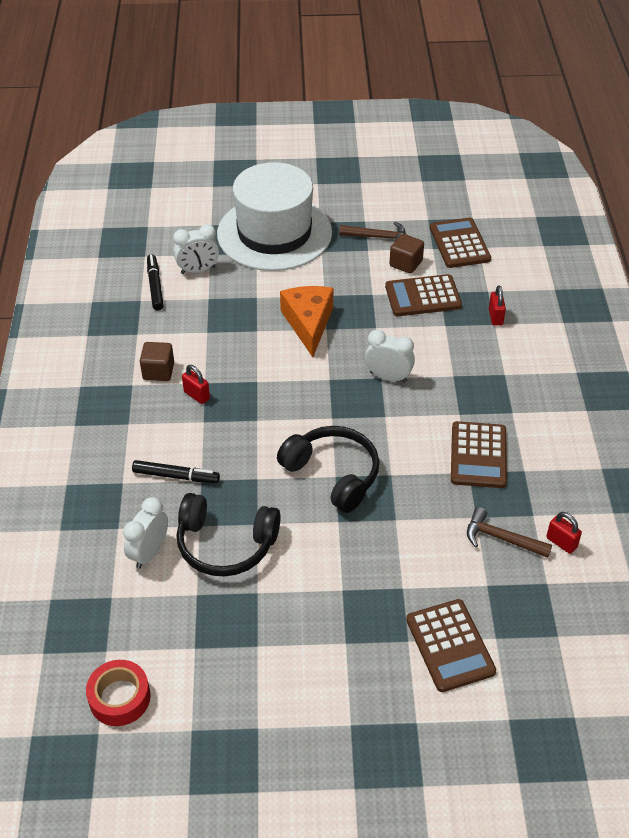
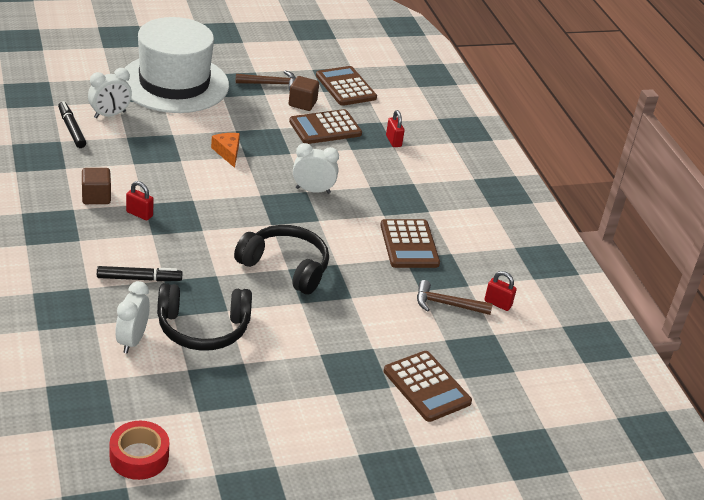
camera: 20 degrees left, 10 degrees down
orange cheese [280,286,333,357] -> orange cheese [211,133,240,168], size x0.58

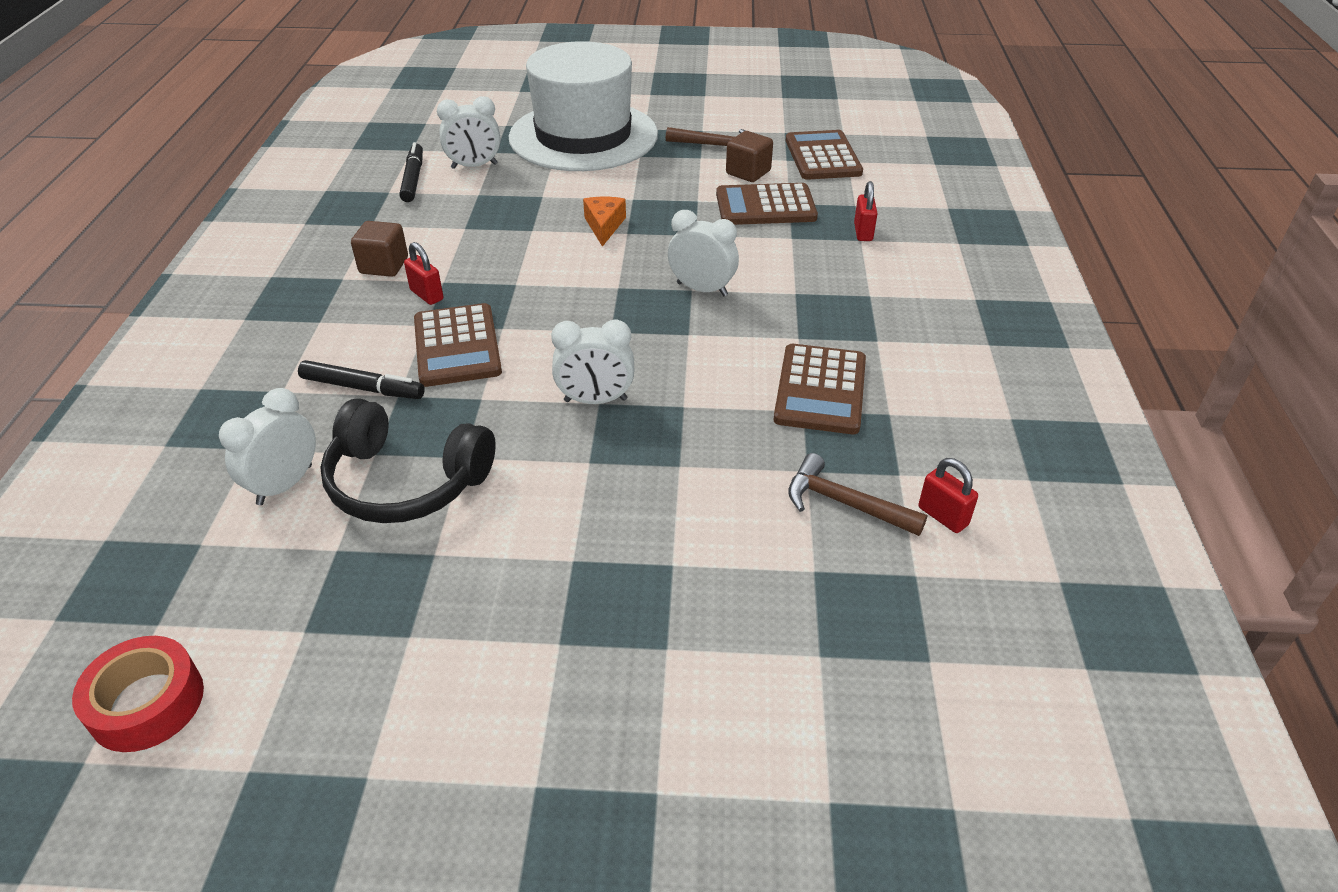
camera: 25 degrees right, 5 degrees up
black headphones [234,225,329,295] -> white clock [551,320,634,404]
brown calculator [384,351,472,422] -> brown calculator moved to [414,303,502,387]

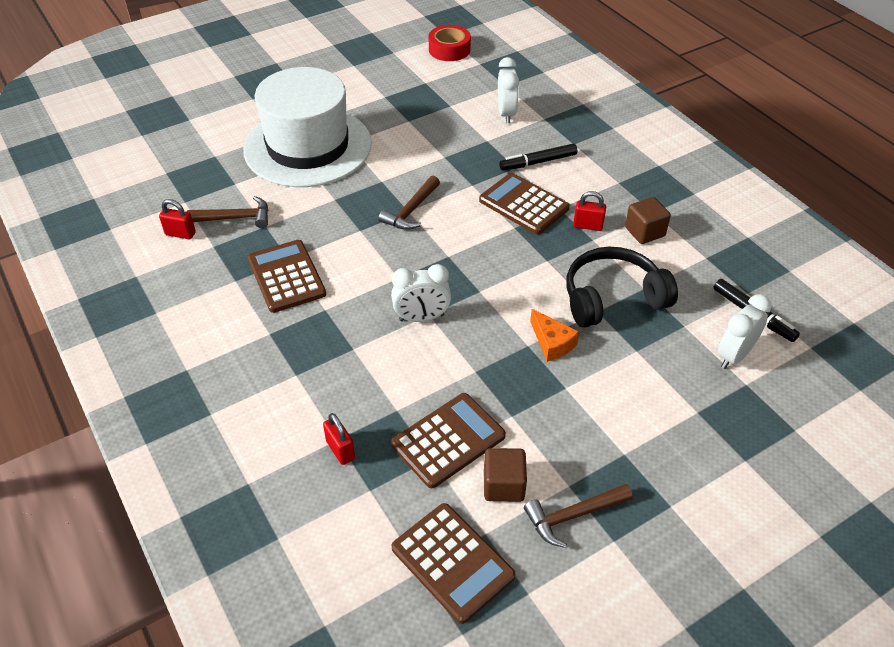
camera: 145 degrees right, 5 degrees up
black headphones [320,398,496,523] -> black headphones moved to [566,247,678,328]
white hat [509,41,658,171] -> white hat moved to [243,67,372,187]
white clock [551,320,634,404] -> brown hammer [378,176,440,230]

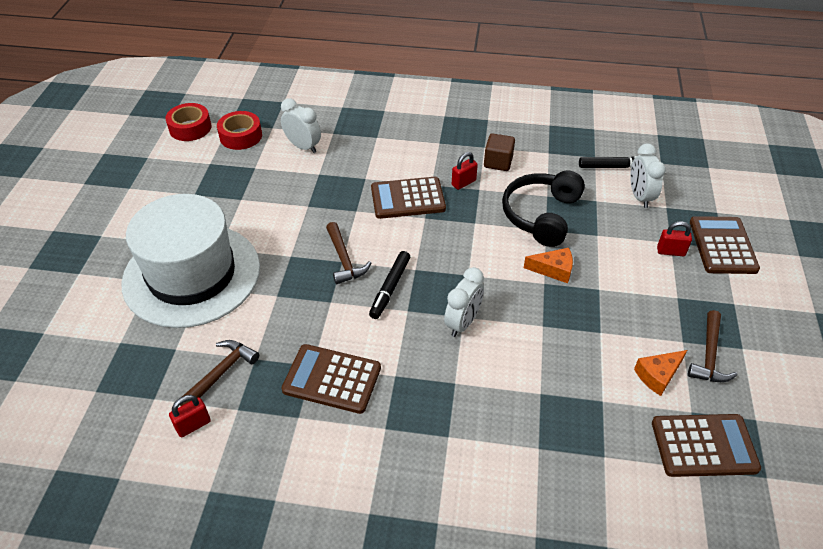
camera: 50 degrees left, 0 degrees up
red padlock [323,413,355,465] -> red padlock moved to [657,221,692,256]
brown calculator [391,393,506,488] -> brown calculator moved to [690,216,760,274]
brown cube [484,448,527,502] -> orange cheese [634,350,687,396]
black marker [499,144,577,171] -> black marker moved to [369,251,410,319]
none -> red tape [217,111,262,150]

